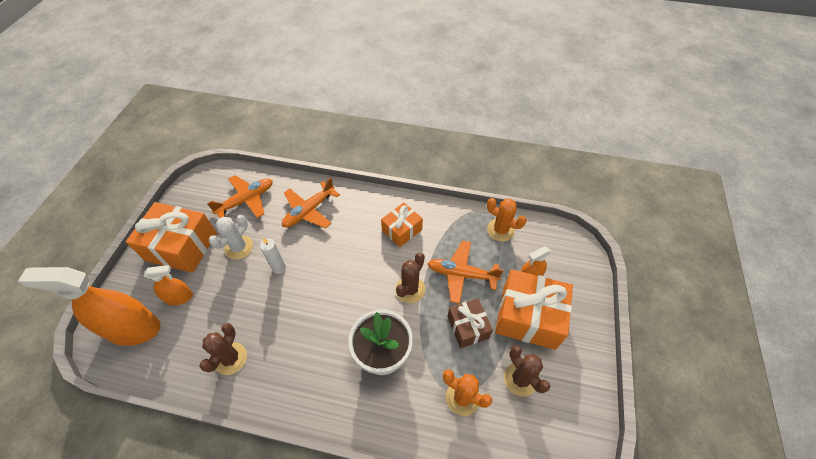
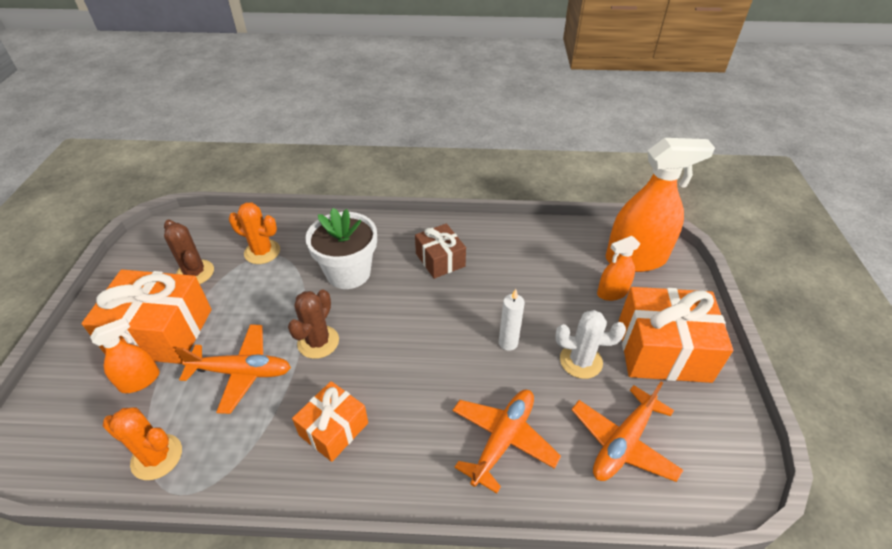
camera: 170 degrees right, 10 degrees down
brown cactus [199,323,247,375] -> none
white cactus [209,215,253,260] -> white cactus turned 75 degrees clockwise [555,310,626,379]
brown gift [447,298,493,348] -> brown gift moved to [415,224,466,279]

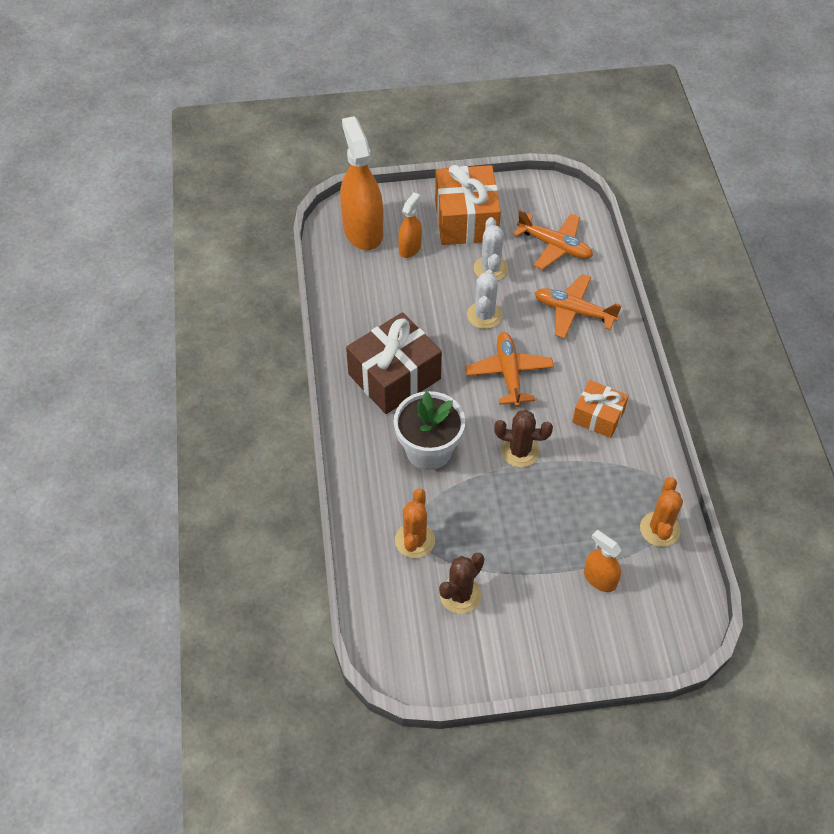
camera: 100 degrees left, 10 degrees up
orange gift [81,269,212,364] -> none
orange plane [175,324,291,414] -> orange plane moved to [465,332,554,407]
brown gift [415,224,466,279] -> brown gift [346,312,442,414], size x1.72
white candle [499,289,525,351] -> white cactus [467,270,502,329]
orange spray bottle [597,236,640,301] -> orange spray bottle turned 120 degrees counterclockwise [398,192,422,258]

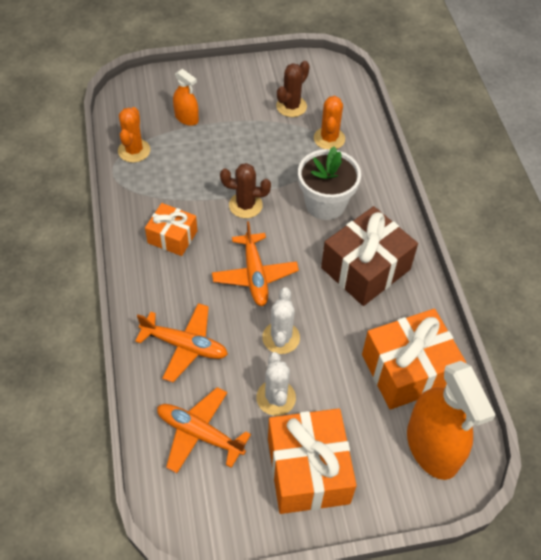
camera: 175 degrees right, 0 degrees up
orange spray bottle [398,192,422,258] -> none
none -> orange gift [362,309,467,410]

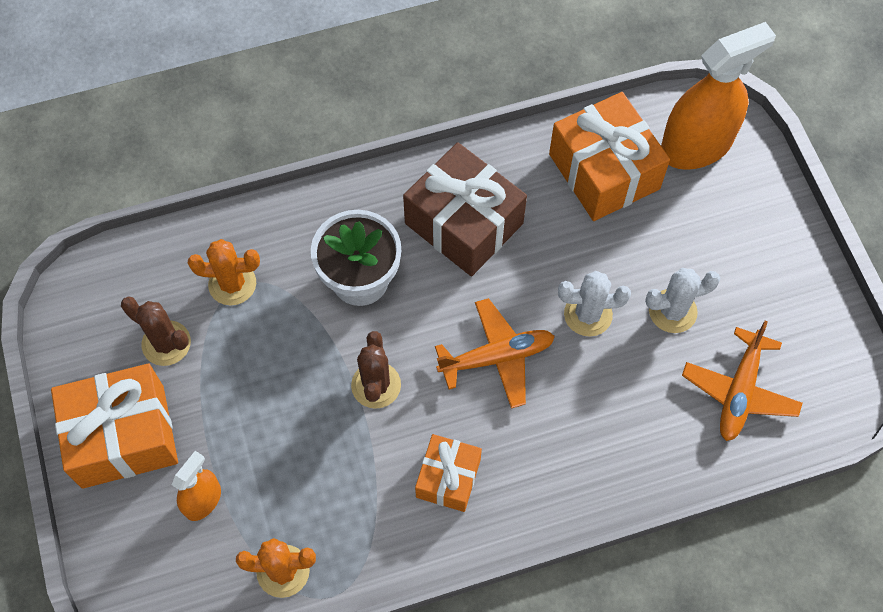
camera: 95 degrees left, 10 degrees up
orange plane [135,303,228,382] -> none
orange gift [268,408,357,514] -> orange gift moved to [51,364,178,489]

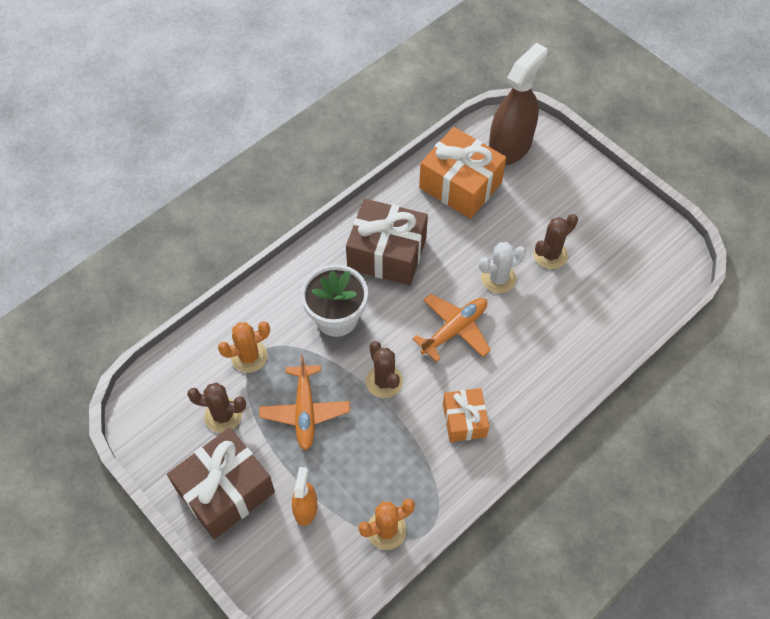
camera: 25 degrees left, 5 degrees down
orange gift [51,364,178,489] -> brown gift [167,427,275,539]
white cactus [645,268,721,333] -> brown cactus [533,214,578,269]
orange spray bottle [661,22,776,170] -> brown spray bottle [489,43,548,165]
orange plane [682,321,803,441] -> orange plane moved to [259,355,350,450]

